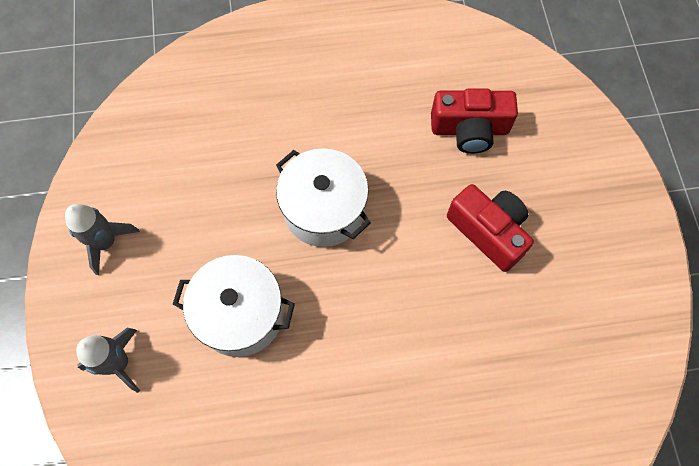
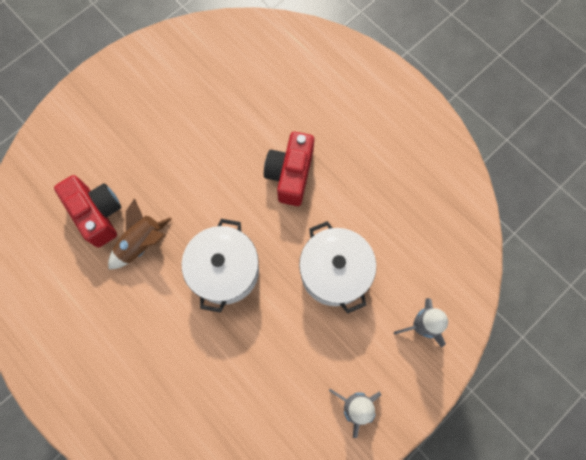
camera: 125 degrees left, 5 degrees up
red camera [447,184,534,272] -> red camera moved to [264,132,314,206]
none -> brown rocket [108,198,171,269]

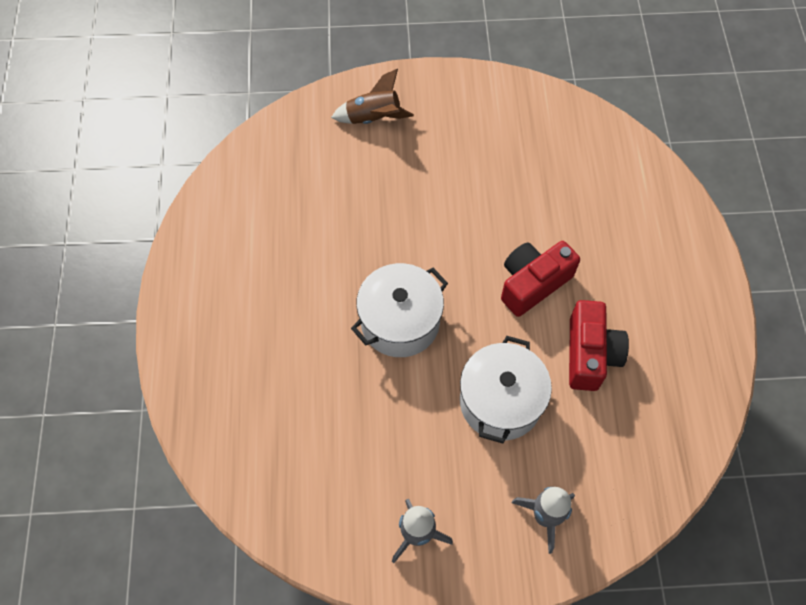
camera: 40 degrees right, 10 degrees down
red camera [54,175,121,247] -> red camera moved to [569,300,629,391]
brown rocket [108,198,171,269] -> brown rocket moved to [331,69,414,124]

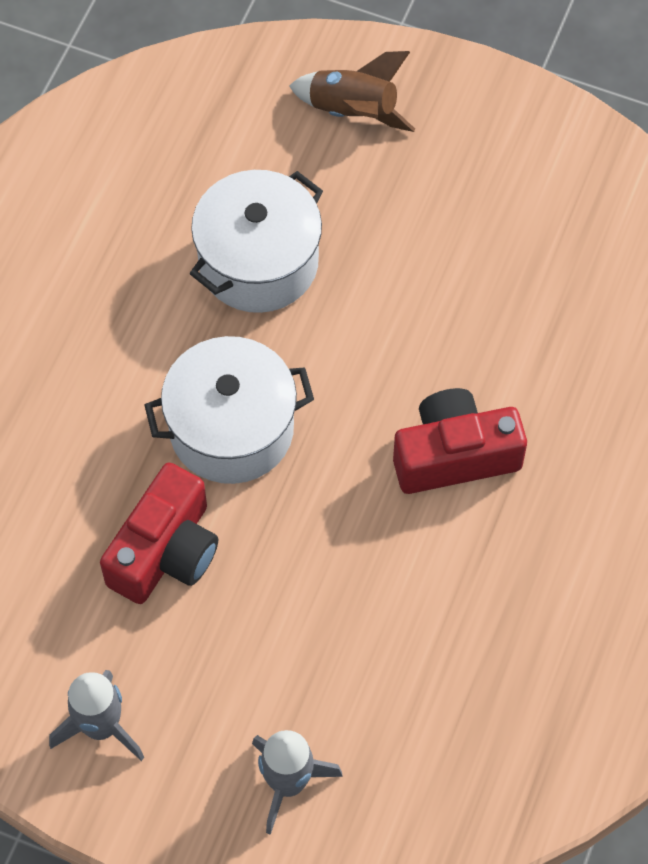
camera: 25 degrees right, 0 degrees up
white pot [460,336,552,444] -> white pot moved to [190,170,323,313]
red camera [569,300,629,391] -> red camera moved to [100,462,218,604]

